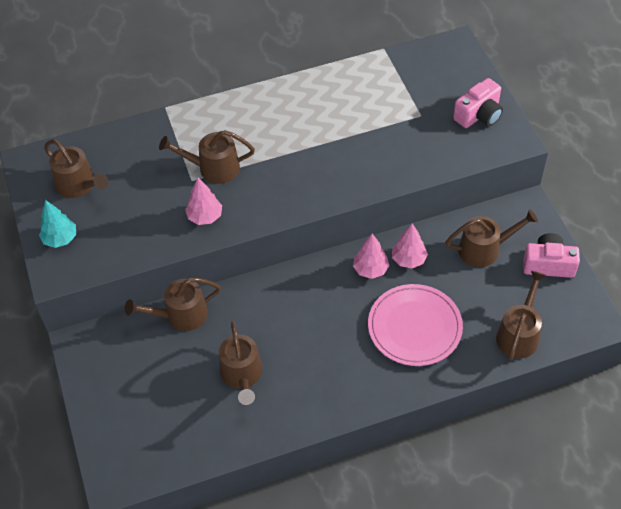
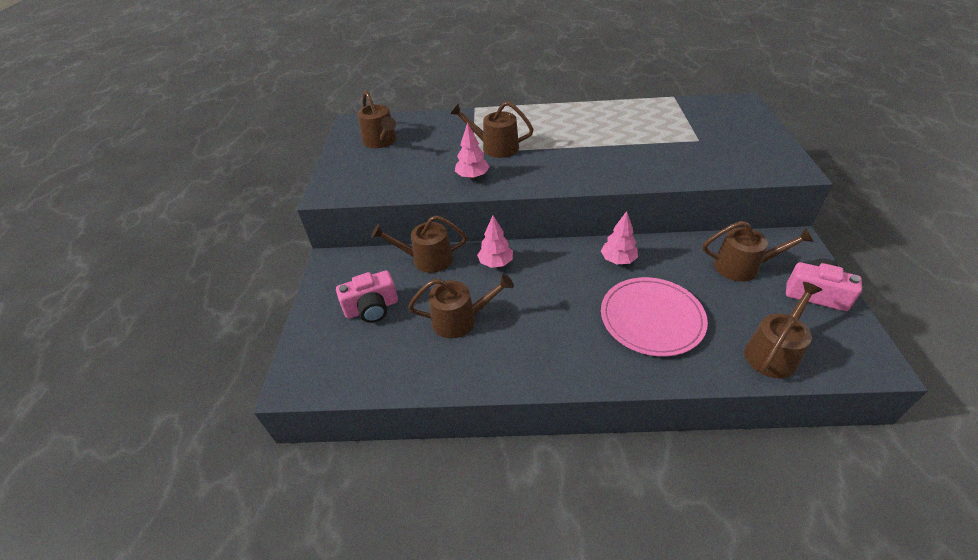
camera: 20 degrees right, 10 degrees down
turquoise tree [39,200,76,248] -> none
brown watering can [219,321,263,405] -> brown watering can turned 105 degrees counterclockwise [408,274,514,338]
pink tree [392,223,428,268] -> pink tree moved to [477,216,513,268]
pink camera [453,78,503,128] -> pink camera moved to [336,270,398,323]

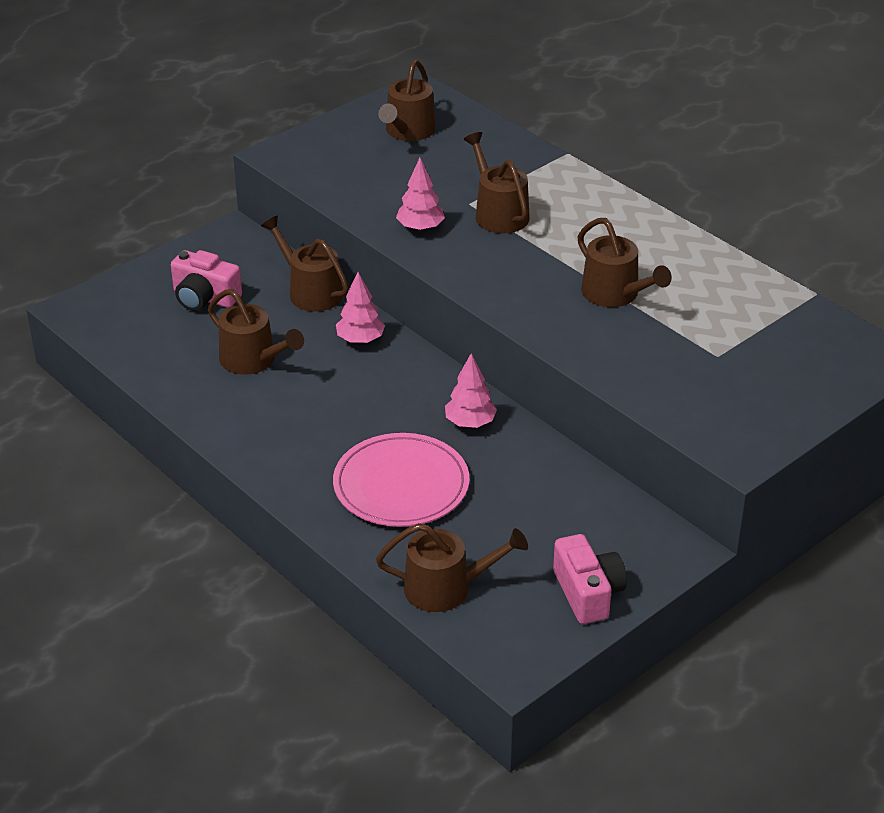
camera: 45 degrees right, 5 degrees down
brown watering can [703,221,814,282] -> brown watering can moved to [577,218,672,307]

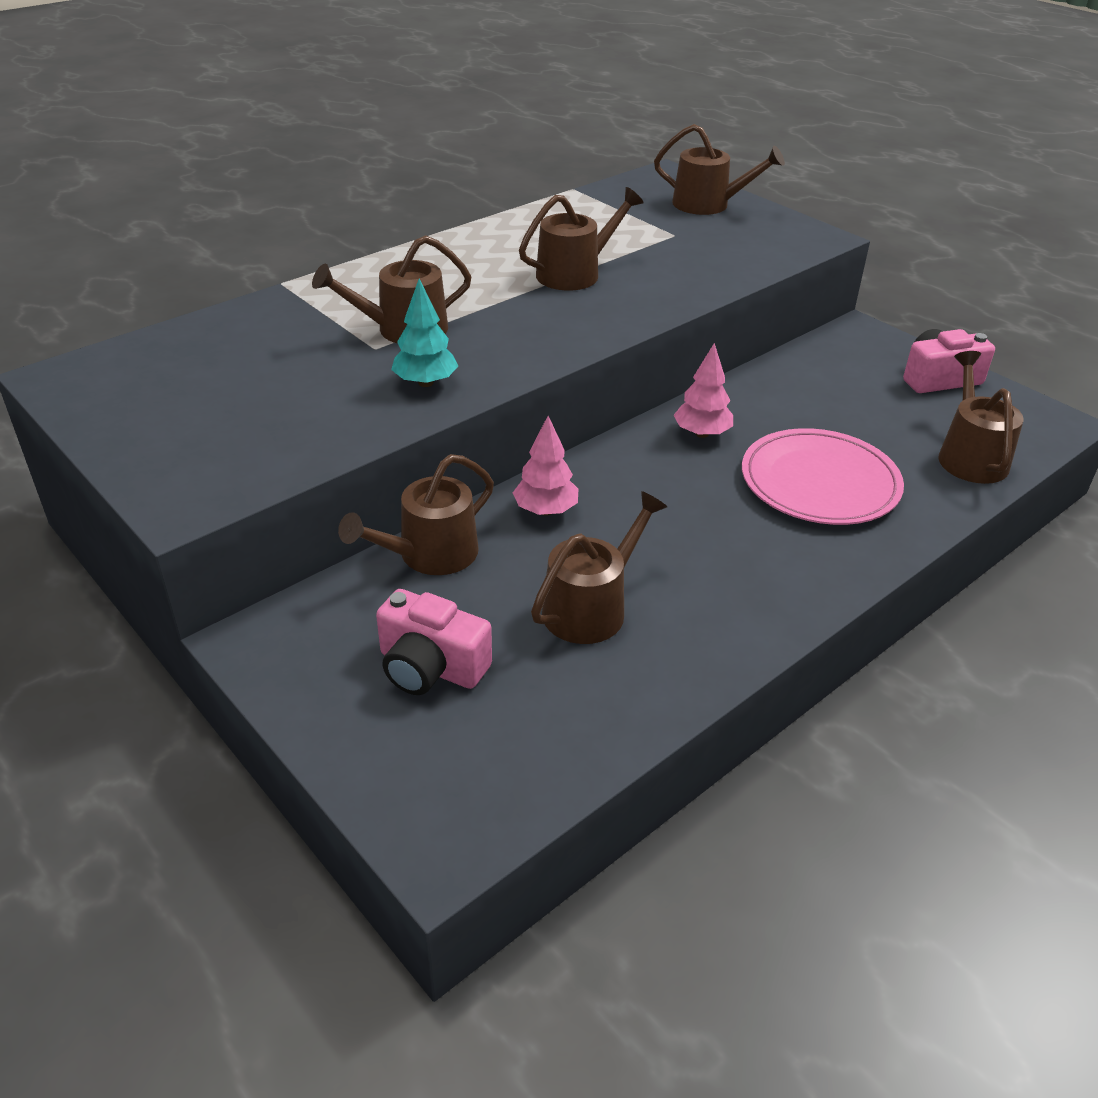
camera: 90 degrees left, 0 degrees up
pink camera [171,250,242,311] -> pink camera turned 90 degrees clockwise [376,589,492,695]
brown watering can [378,60,436,141] -> brown watering can moved to [654,124,785,215]
pink tree [396,158,445,231] -> turquoise tree [391,278,458,387]

